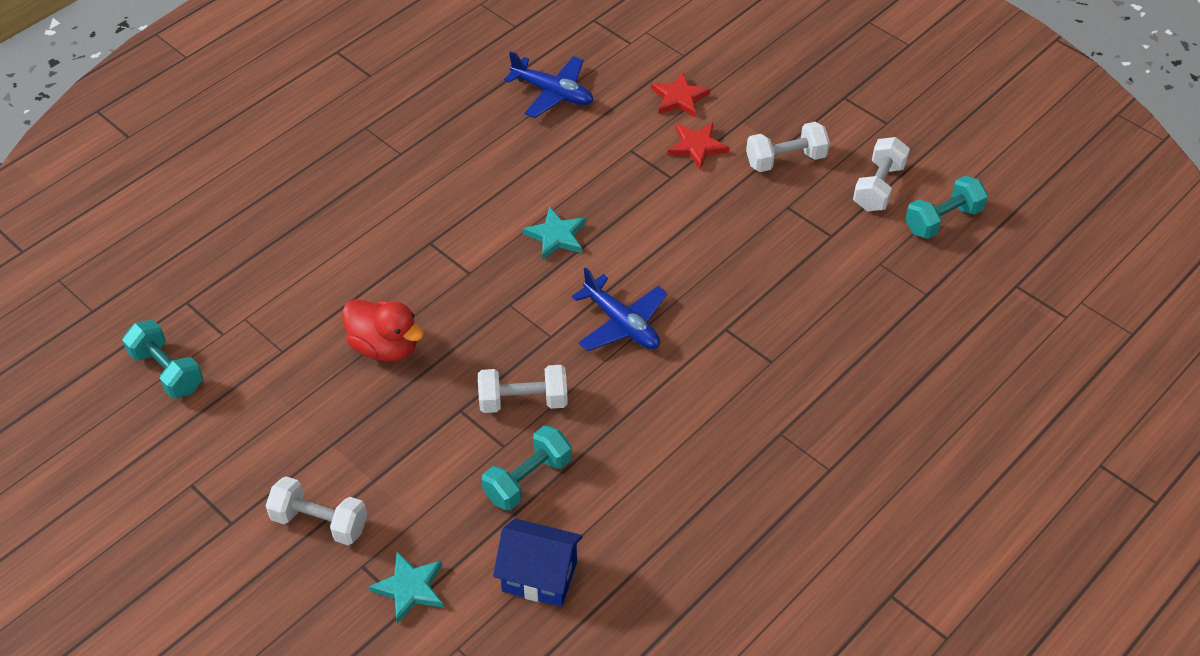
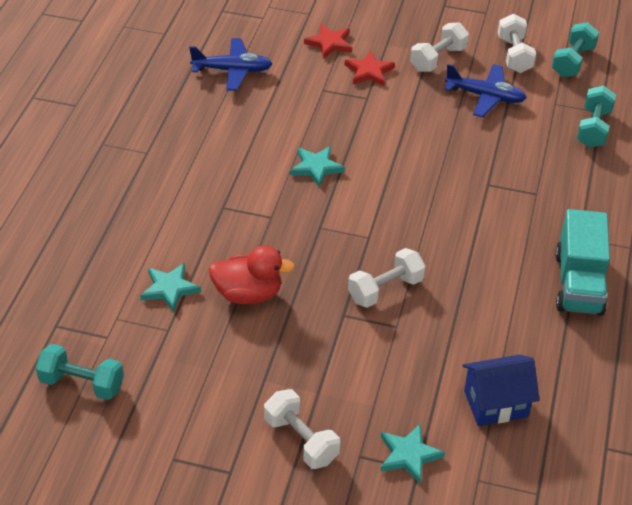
camera: 30 degrees left, 5 degrees down
white dumbbell [266,476,367,545] -> white dumbbell turned 60 degrees clockwise [264,389,340,469]
turquoise dumbbell [482,426,572,510] -> turquoise dumbbell moved to [577,86,616,148]
blue plane [572,267,668,351] -> blue plane moved to [444,64,527,117]
none -> turquoise star [140,263,201,312]
none -> turquoise truck [555,209,610,316]

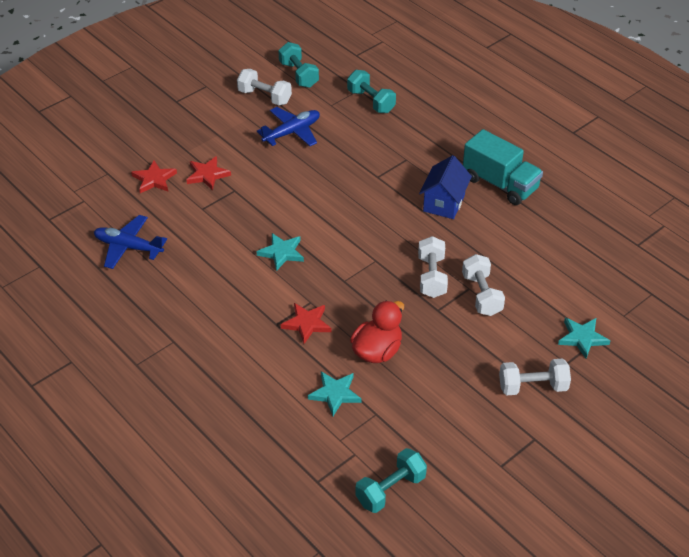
camera: 55 degrees left, 0 degrees up
blue plane [189,38,272,91] -> blue plane turned 105 degrees counterclockwise [94,215,167,269]
white dumbbell [410,23,469,72] -> white dumbbell moved to [462,254,505,316]
blue house [462,355,539,426] -> blue house moved to [419,155,472,219]
none -> red star [281,303,331,344]

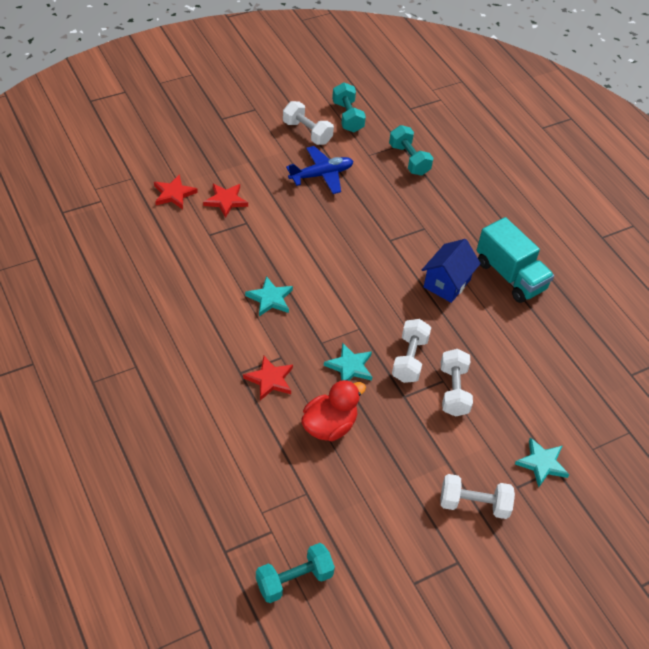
camera: 10 degrees right, 5 degrees up
blue plane [94,215,167,269] -> none
turquoise star [308,372,361,416] -> turquoise star moved to [324,342,372,381]

